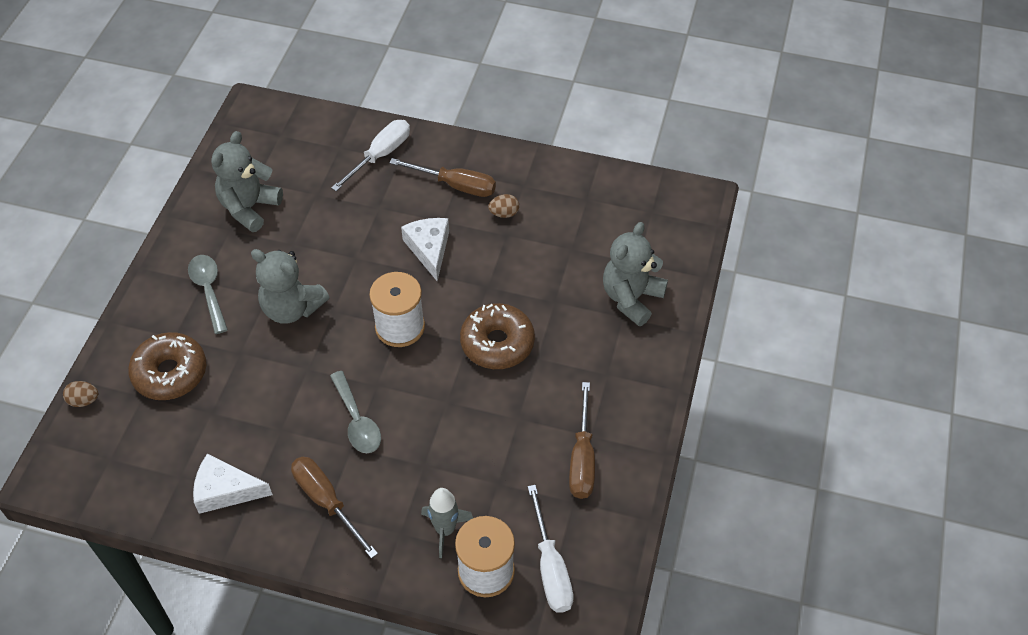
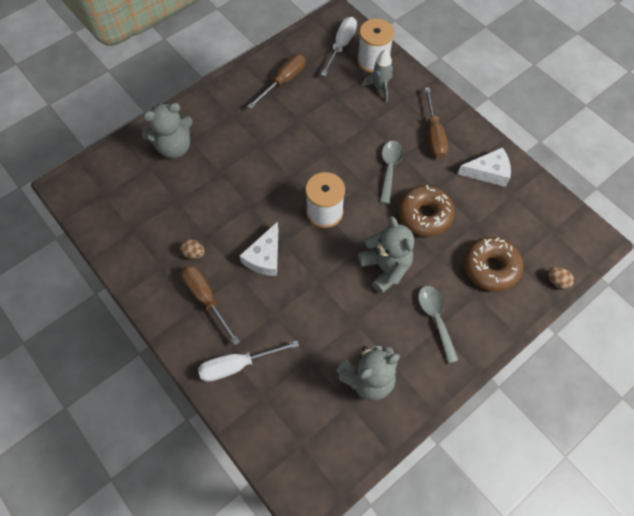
camera: 145 degrees left, 10 degrees up
grey spoon [188,255,228,334] -> grey spoon turned 150 degrees clockwise [418,286,458,363]
white cheese [193,453,273,514] -> white cheese turned 45 degrees counterclockwise [458,147,511,187]
brown donut [460,303,535,369] -> brown donut moved to [398,185,455,237]

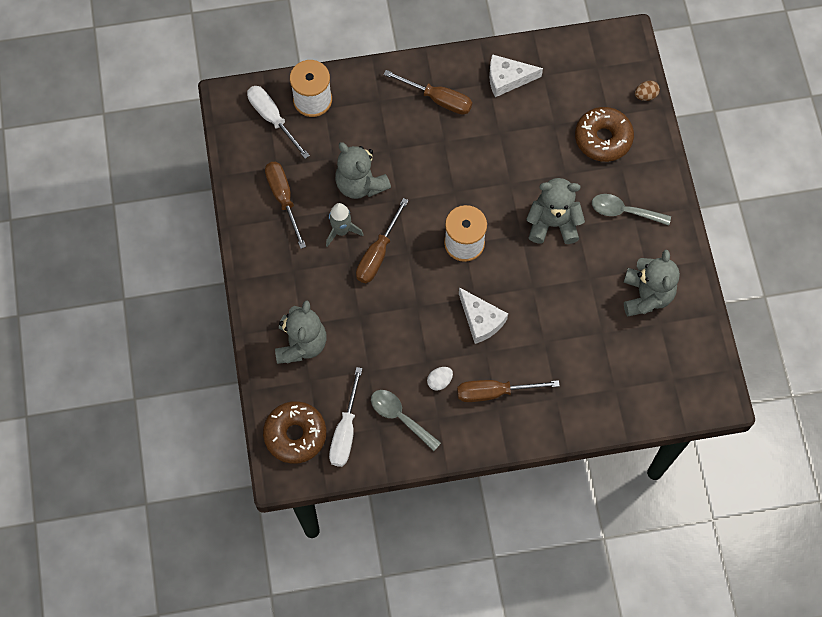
camera: 60 degrees left, 5 degrees up
brown egg [180,239,205,259] -> white egg [427,367,453,391]
white screwdriver [198,340,299,382] -> white screwdriver moved to [329,367,363,467]
grey rocket [362,49,393,102] -> grey rocket moved to [326,203,364,247]
grey spoon [380,141,403,204] -> grey spoon moved to [371,390,441,451]
brown donut [398,185,455,237] -> brown donut moved to [263,401,326,464]
white cheese [458,147,511,187] -> white cheese turned 120 degrees counterclockwise [489,54,543,97]
none -> grey teddy bear [335,142,391,199]
none -> brown screwdriver [356,198,409,283]

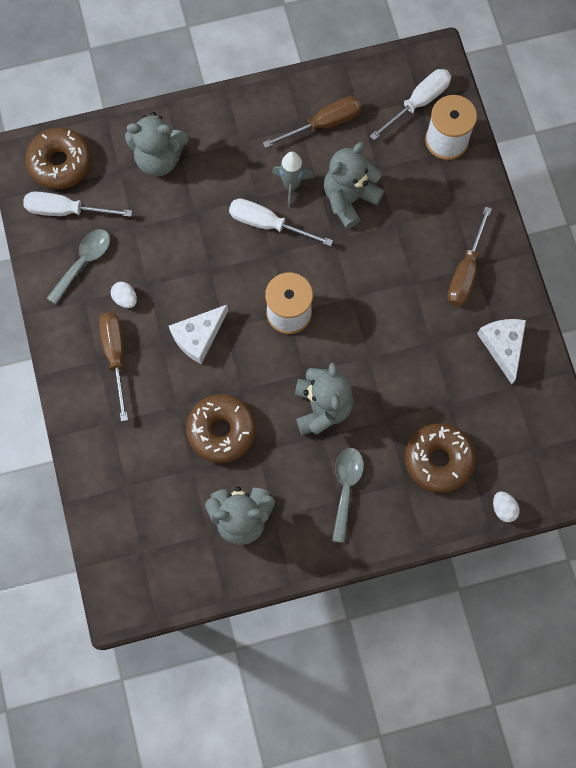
camera: 85 degrees right, 5 degrees up
brown screwdriver [356,198,409,283] -> white screwdriver [229,198,333,246]
brown egg [635,81,660,101] -> white egg [493,491,519,522]
none -> brown donut [186,394,256,463]

